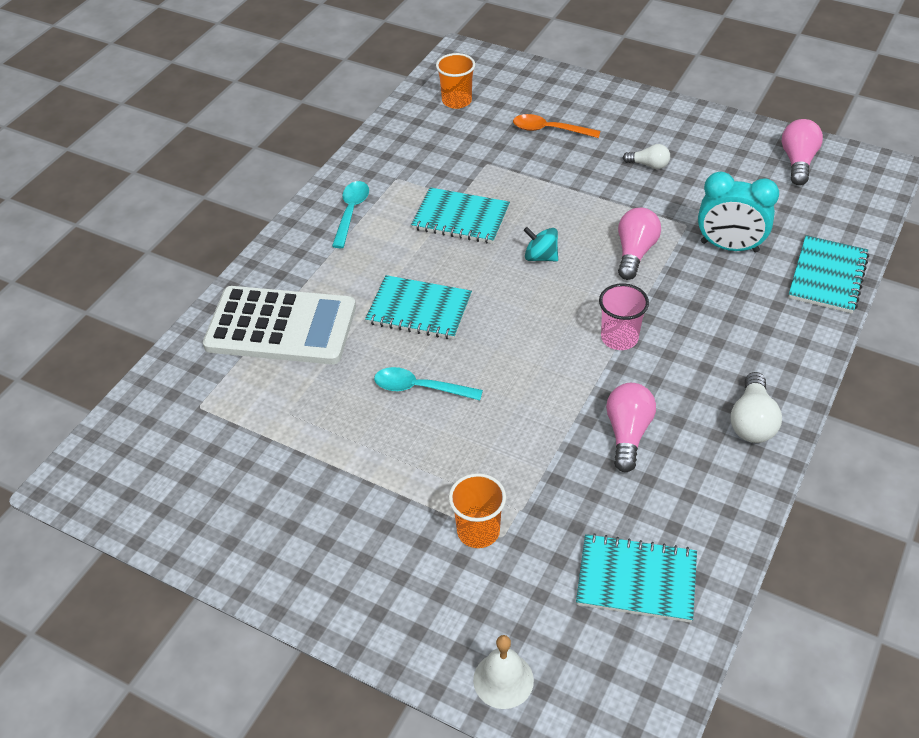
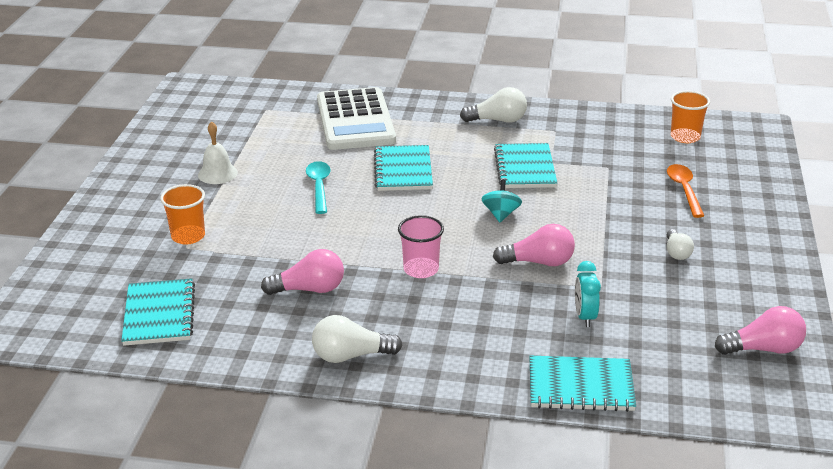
camera: 70 degrees right, 15 degrees down
turquoise spoon [332,181,369,248] -> white light bulb [460,87,527,123]
white bell [473,635,534,709] -> white bell moved to [198,121,238,184]
turquoise clock [698,171,779,253] -> turquoise clock [575,261,601,327], size x0.61

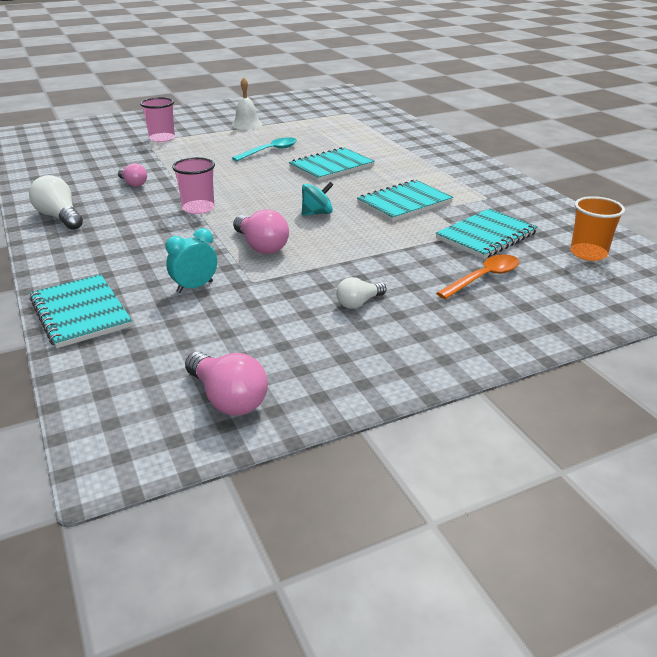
camera: 55 degrees right, 0 degrees up
turquoise notebook [121,278,195,346] -> turquoise notebook moved to [435,208,538,259]
orange cup [160,184,205,244] -> pink cup [140,97,175,142]
pink light bulb [261,249,344,295] -> pink light bulb [118,163,147,187], size x0.63
white calculator [317,87,396,150] -> none
white light bulb [460,87,527,123] -> none

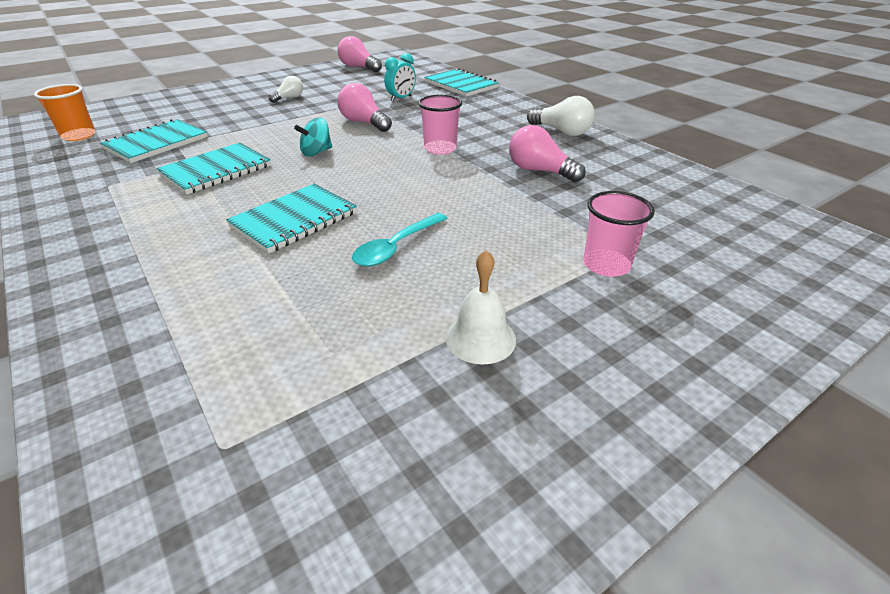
camera: 170 degrees right, 5 degrees up
pink light bulb [118,163,147,187] -> pink light bulb [509,125,586,183], size x1.59
orange spoon [436,255,519,299] -> none

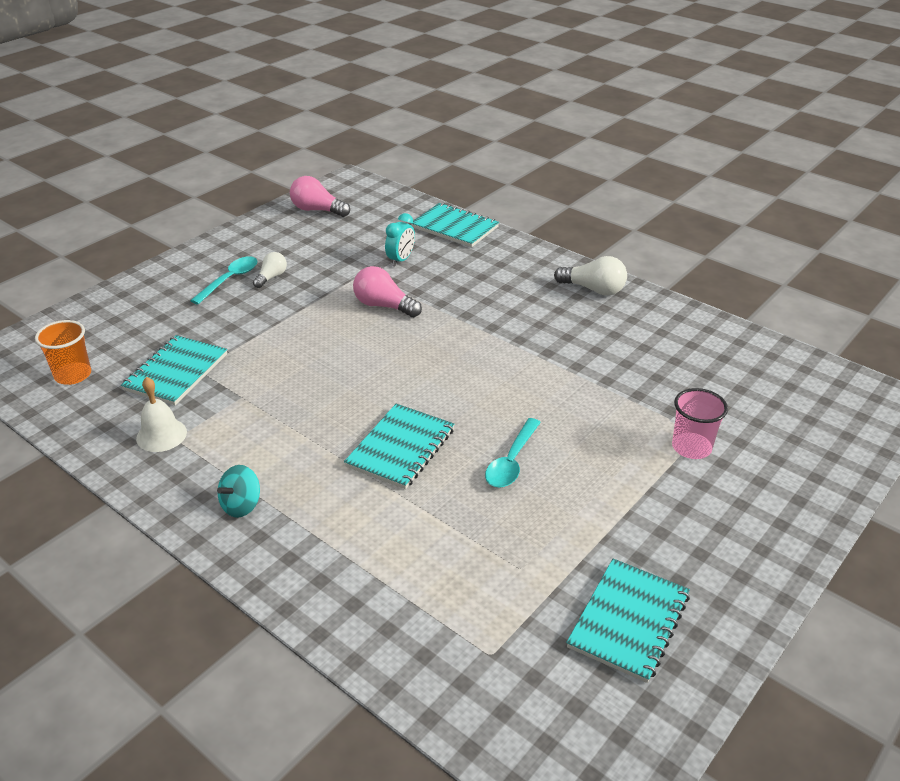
camera: 15 degrees left, 0 degrees up
turquoise notebook [156,143,271,194] -> turquoise notebook moved to [566,559,690,683]
turquoise spinning top [294,117,332,157] -> turquoise spinning top moved to [217,465,260,518]
pink cup [418,95,462,155] -> none
white bell [446,250,516,364] -> white bell moved to [136,377,187,452]
pink light bulb [509,125,586,183] -> none
none -> turquoise spoon [190,256,257,304]

